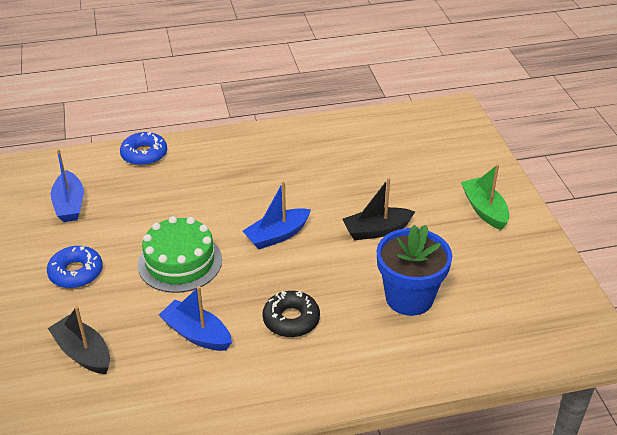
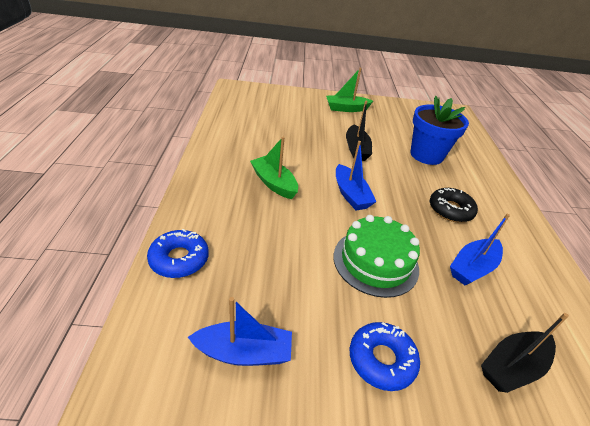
camera: 80 degrees left, 0 degrees up
none -> green boat [250,137,298,199]

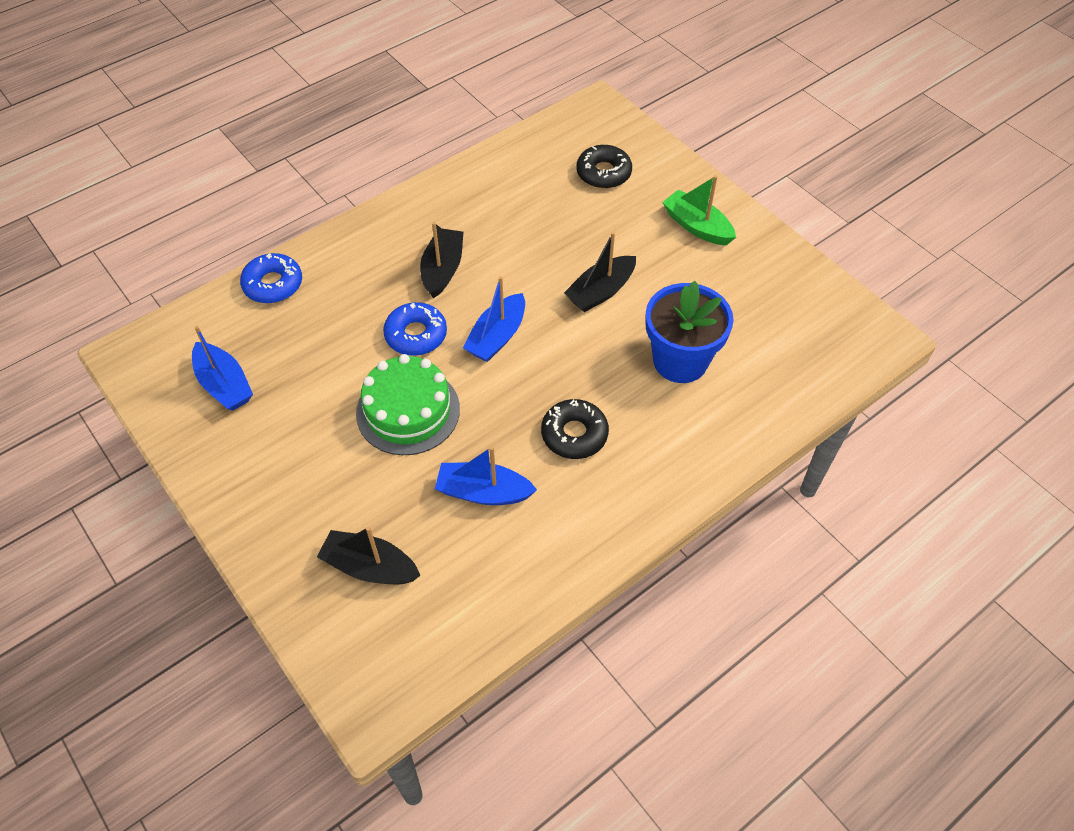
camera: 55 degrees right, 15 degrees up
green boat [250,137,298,199] -> black boat [420,222,463,298]
blue donut [350,322,420,391] -> blue donut moved to [383,302,447,356]
none -> black donut [577,145,632,189]

